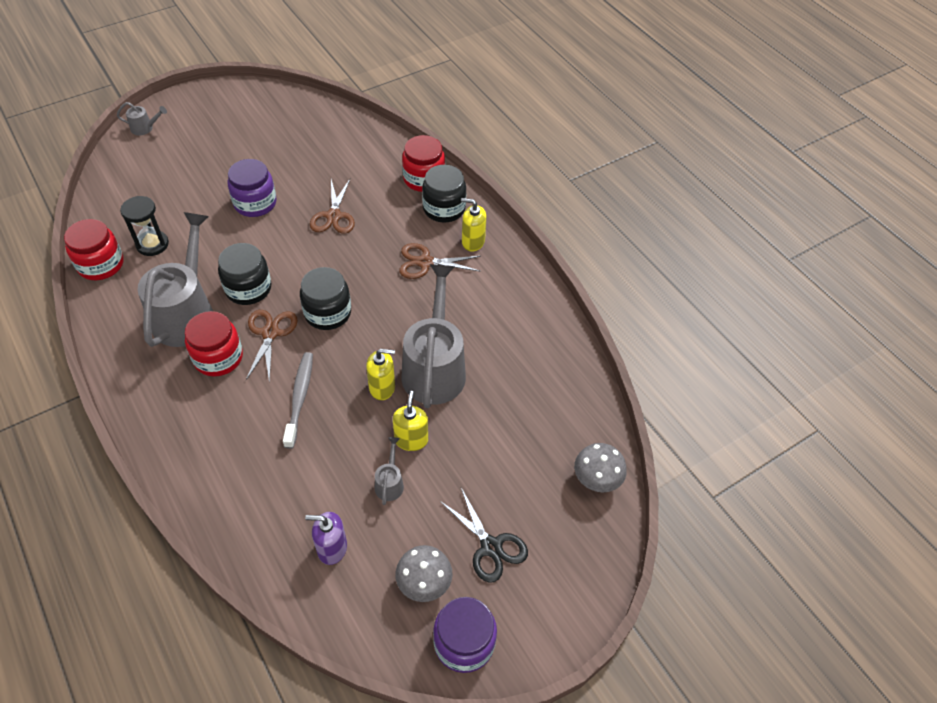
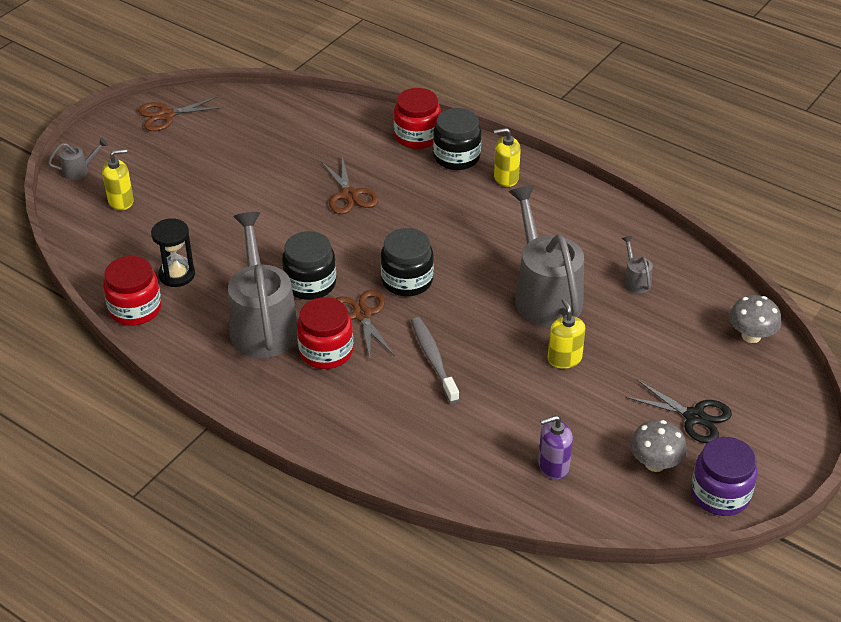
camera: 20 degrees left, 10 degrees down
purple jar [228,159,277,217] -> none
yellow soap dispenser [366,349,395,400] -> yellow soap dispenser moved to [102,149,134,210]
grey watering can [375,437,404,505] -> grey watering can moved to [622,236,653,293]
brown scissors [399,243,481,279] -> brown scissors moved to [138,97,223,131]

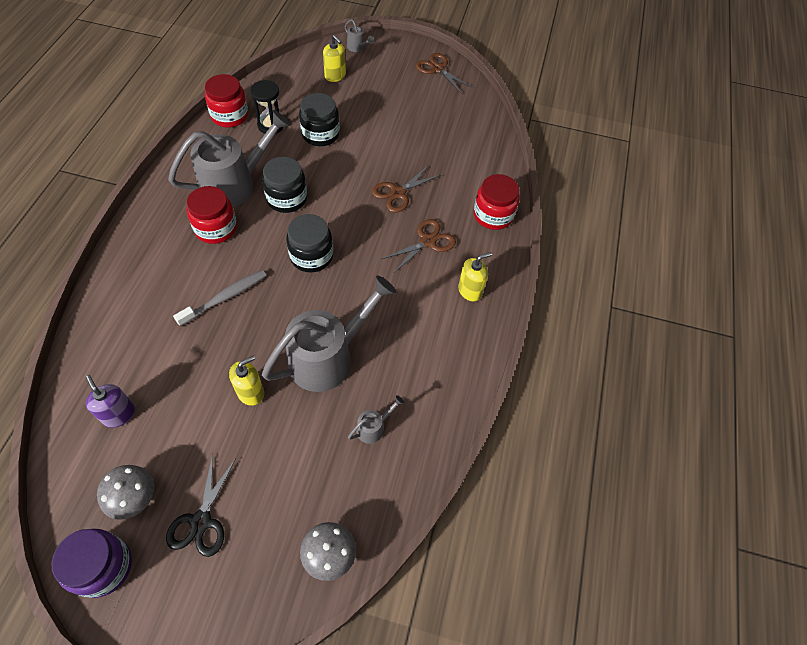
camera: 65 degrees right, 15 degrees up
brown scissors [336,290,395,359] -> brown scissors moved to [382,219,456,273]
black jar [433,108,481,170] -> black jar moved to [299,93,340,146]
yellow soap dispenser [494,128,521,187] -> yellow soap dispenser turned 90 degrees clockwise [458,252,492,302]

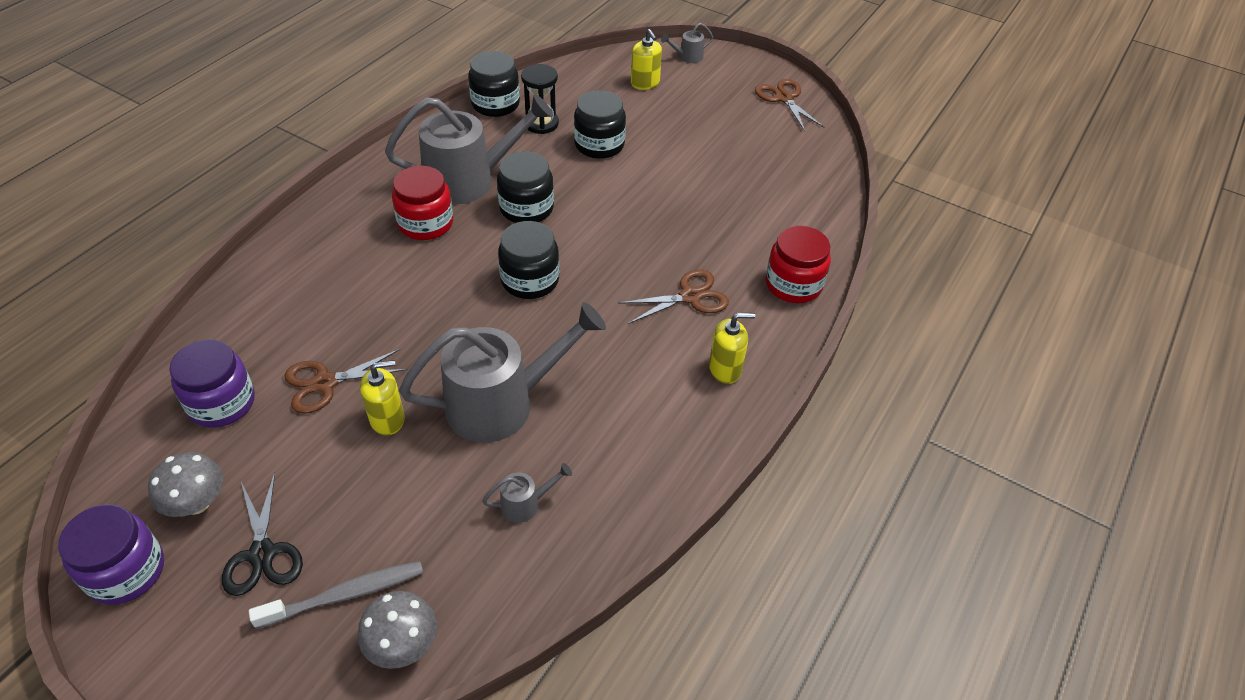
camera: 20 degrees right, 10 degrees down
purple soap dispenser [86,375,135,428] -> purple jar [169,339,255,428]
black scissors [166,453,236,557] -> black scissors turned 45 degrees counterclockwise [222,472,303,596]
grey toothbrush [173,270,267,326] -> grey toothbrush moved to [249,561,423,629]
red jar [205,74,248,127] -> black jar [468,51,520,117]
grey watering can [345,19,374,52] -> grey watering can turned 90 degrees clockwise [661,23,713,63]
brown scissors [372,165,441,212] -> brown scissors moved to [284,349,407,414]

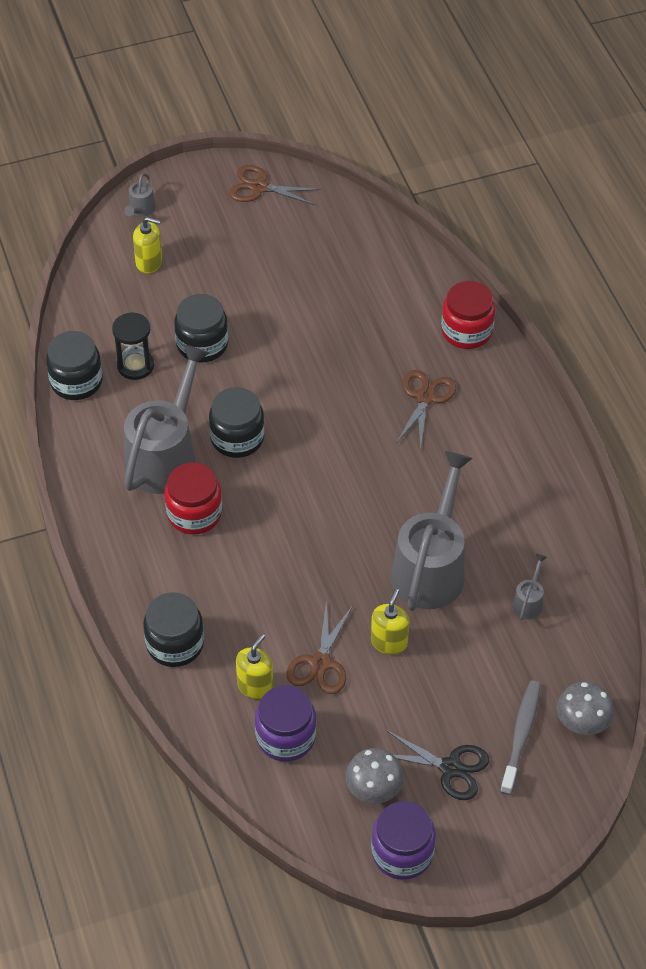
camera: 50 degrees left, 5 degrees up
black jar [498,221,560,299] -> black jar moved to [143,592,204,667]
yellow soap dispenser [709,313,755,384] -> yellow soap dispenser moved to [236,634,274,700]

